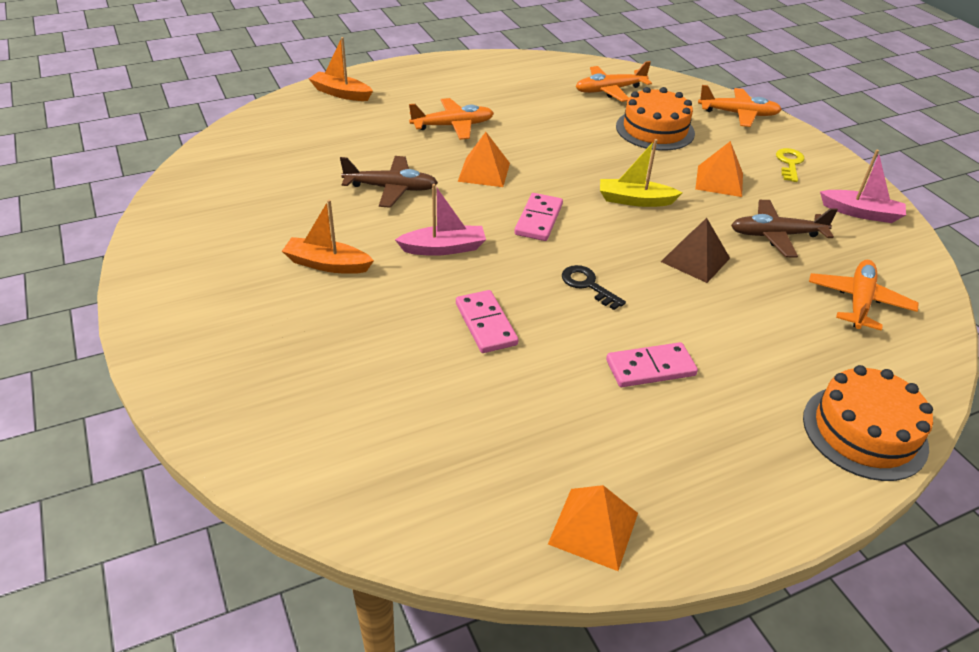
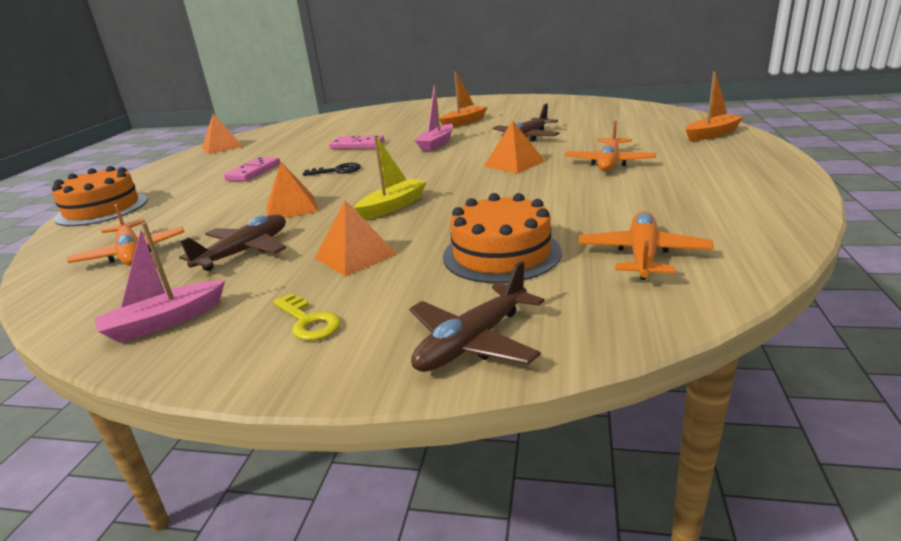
camera: 130 degrees right, 15 degrees down
pink domino [514,193,563,241] -> none
brown pyramid [661,218,730,283] -> orange pyramid [267,162,318,218]
orange plane [698,85,782,127] -> brown plane [409,261,544,372]

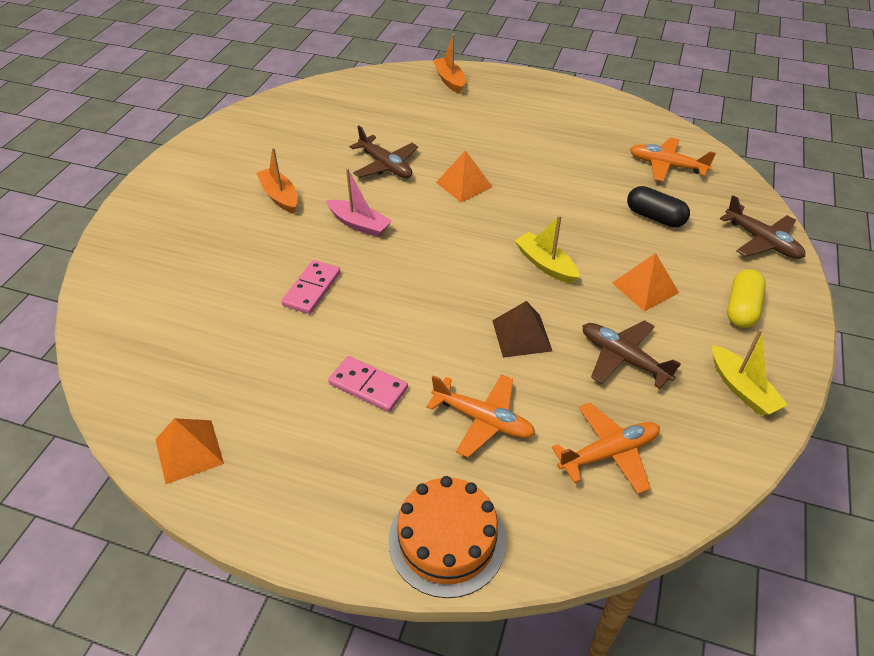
camera: 85 degrees left, 20 degrees up
pink boat [94,222,225,343] -> yellow boat [712,329,788,415]
orange pyramid [267,162,318,218] -> brown pyramid [492,301,552,358]
yellow key [273,293,341,341] -> yellow capsule [727,269,766,328]
black key [303,163,361,176] -> none
orange cake [443,193,562,283] -> black capsule [627,186,690,228]
orange plane [564,121,656,171] -> orange plane moved to [426,374,535,458]

